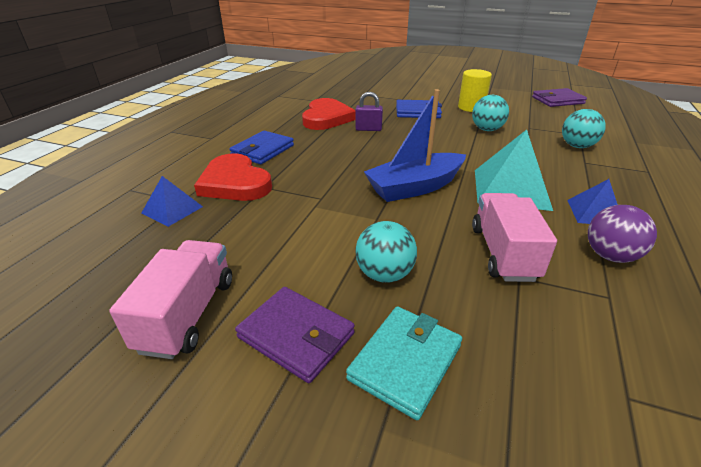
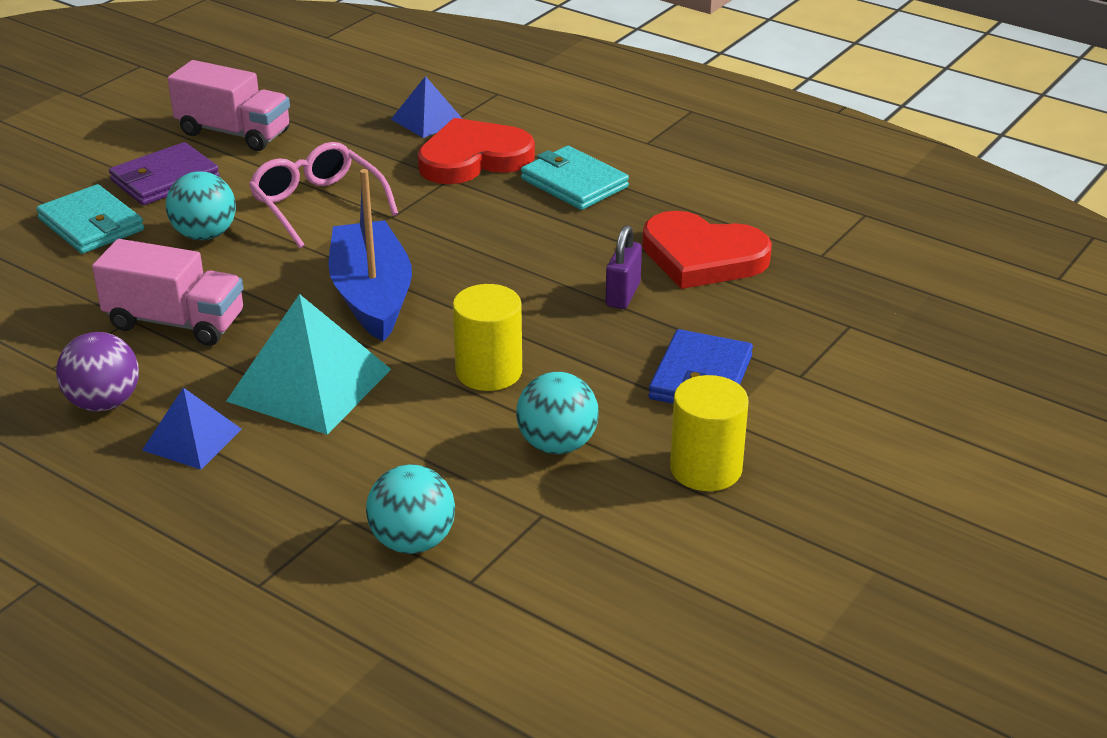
camera: 105 degrees right, 0 degrees up
blue wallet [229,131,294,164] -> turquoise wallet [521,146,629,210]
purple wallet [532,88,587,107] -> none
none -> pink glasses [249,142,398,248]
none -> yellow cylinder [453,284,522,391]

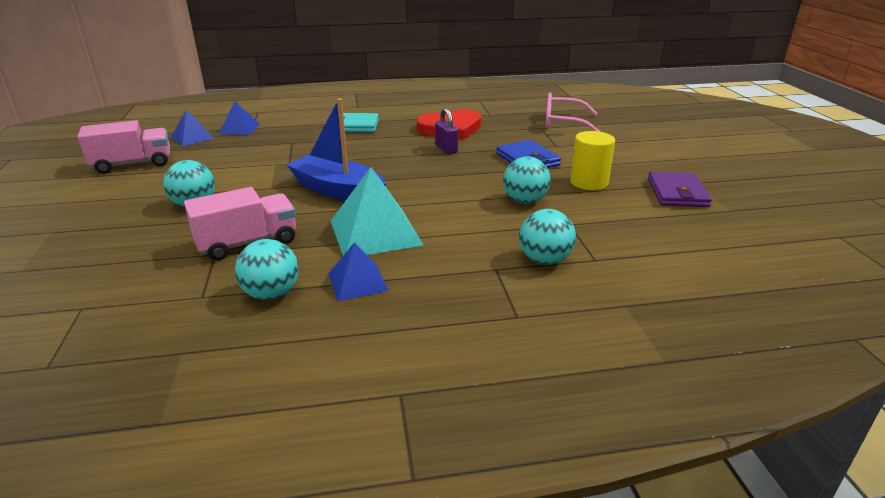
camera: 45 degrees left, 5 degrees down
turquoise wallet [36,184,144,254] -> none
purple ball [56,332,139,412] -> turquoise ball [235,239,299,300]
purple wallet [109,142,220,205] -> purple wallet moved to [648,171,712,207]
pink glasses [249,142,398,248] -> pink glasses moved to [545,93,600,132]
red heart [418,118,535,184] -> none
yellow cylinder [453,284,522,391] -> none
none -> blue pyramid [171,109,215,146]

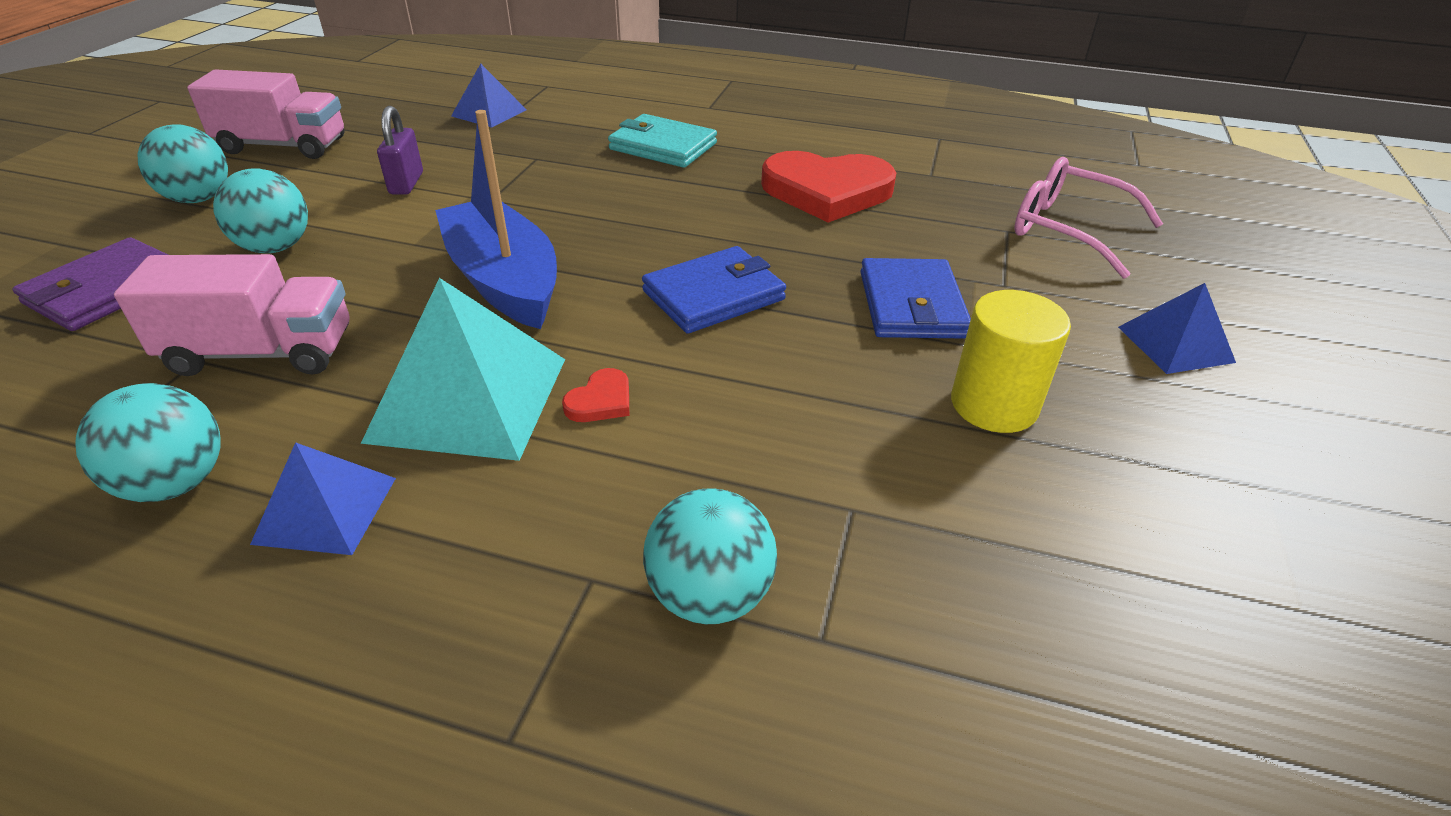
camera: 25 degrees right, 10 degrees up
blue pyramid [171,109,215,146] -> blue pyramid moved to [1118,283,1236,374]
purple padlock [435,108,458,154] -> purple padlock moved to [377,106,423,195]
turquoise ball [503,156,550,204] -> turquoise ball moved to [138,124,228,203]
purple wallet [648,171,712,207] -> purple wallet moved to [12,237,168,331]
none -> red heart [562,368,629,422]
none -> blue wallet [642,246,786,334]

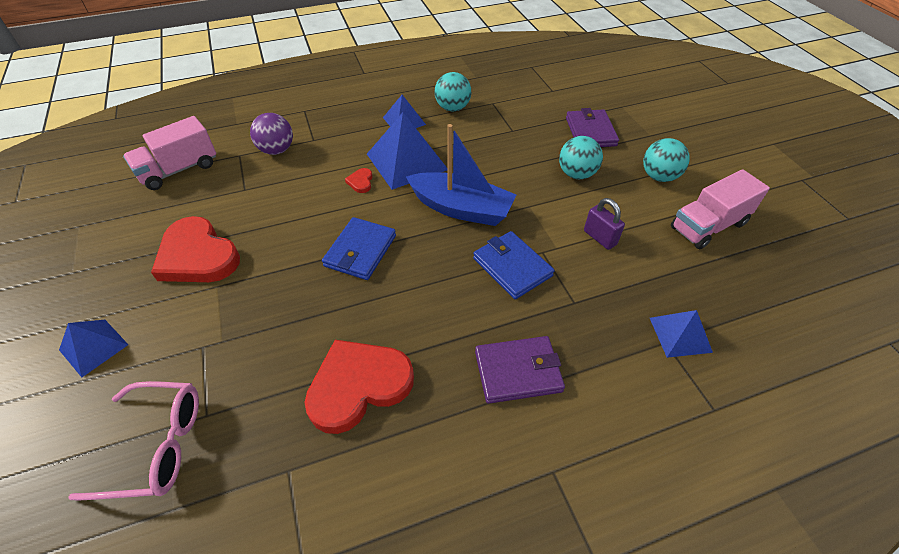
camera: 145 degrees right, 10 degrees up
pink truck [114,254,349,376] -> pink truck moved to [123,116,216,190]
turquoise pyramid [361,278,565,461] -> blue pyramid [367,112,448,190]
turquoise wallet [608,114,717,168] -> purple wallet [475,336,565,404]
turquoise ball [643,488,777,624] -> purple ball [250,113,293,155]
blue wallet [860,258,971,339] -> blue wallet moved to [473,231,555,299]
yellow cylinder [951,290,1071,433] -> red heart [151,216,240,282]

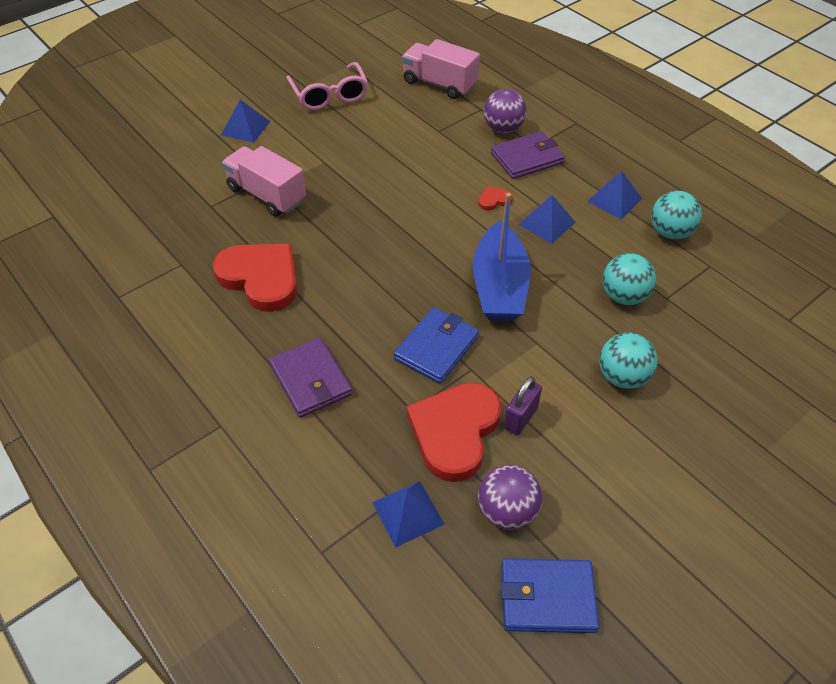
camera: 70 degrees right, 0 degrees up
pink glasses [68,381,199,500] -> pink glasses moved to [286,62,368,110]
red heart [151,216,240,282] -> red heart moved to [407,382,501,482]
blue wallet [322,217,396,280] -> blue wallet moved to [501,558,599,633]
blue pyramid [367,112,448,190] -> blue pyramid [519,195,576,244], size x0.57
purple wallet [566,108,619,147] -> purple wallet moved to [491,131,565,179]
turquoise ball [643,138,690,182] -> turquoise ball moved to [603,253,656,305]
pink truck [671,169,770,249] -> pink truck moved to [222,146,306,217]
none -> purple ball [478,465,542,530]

